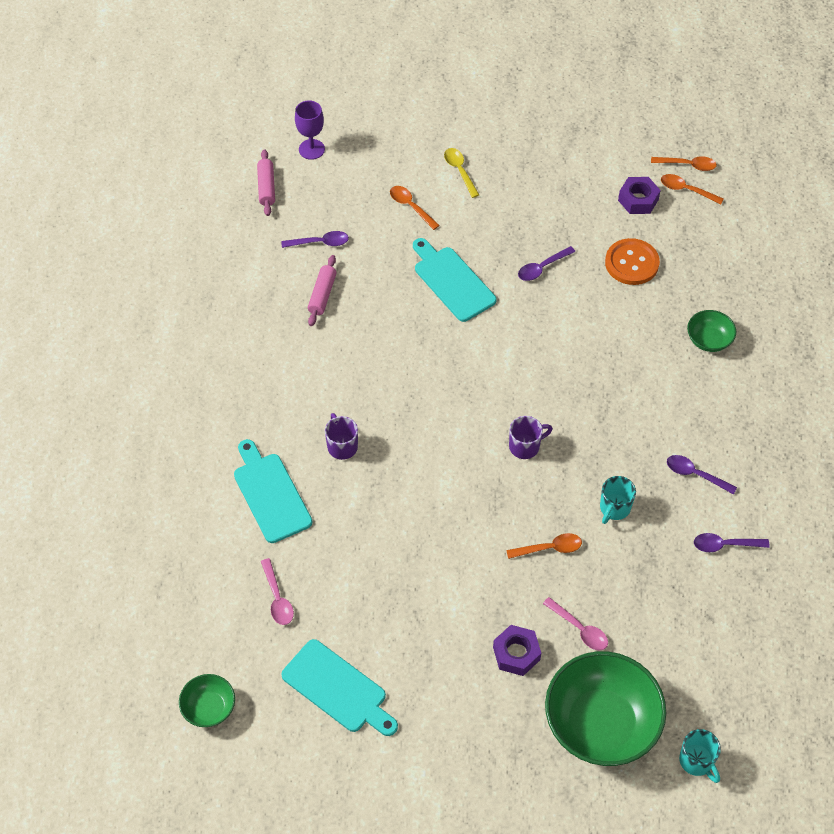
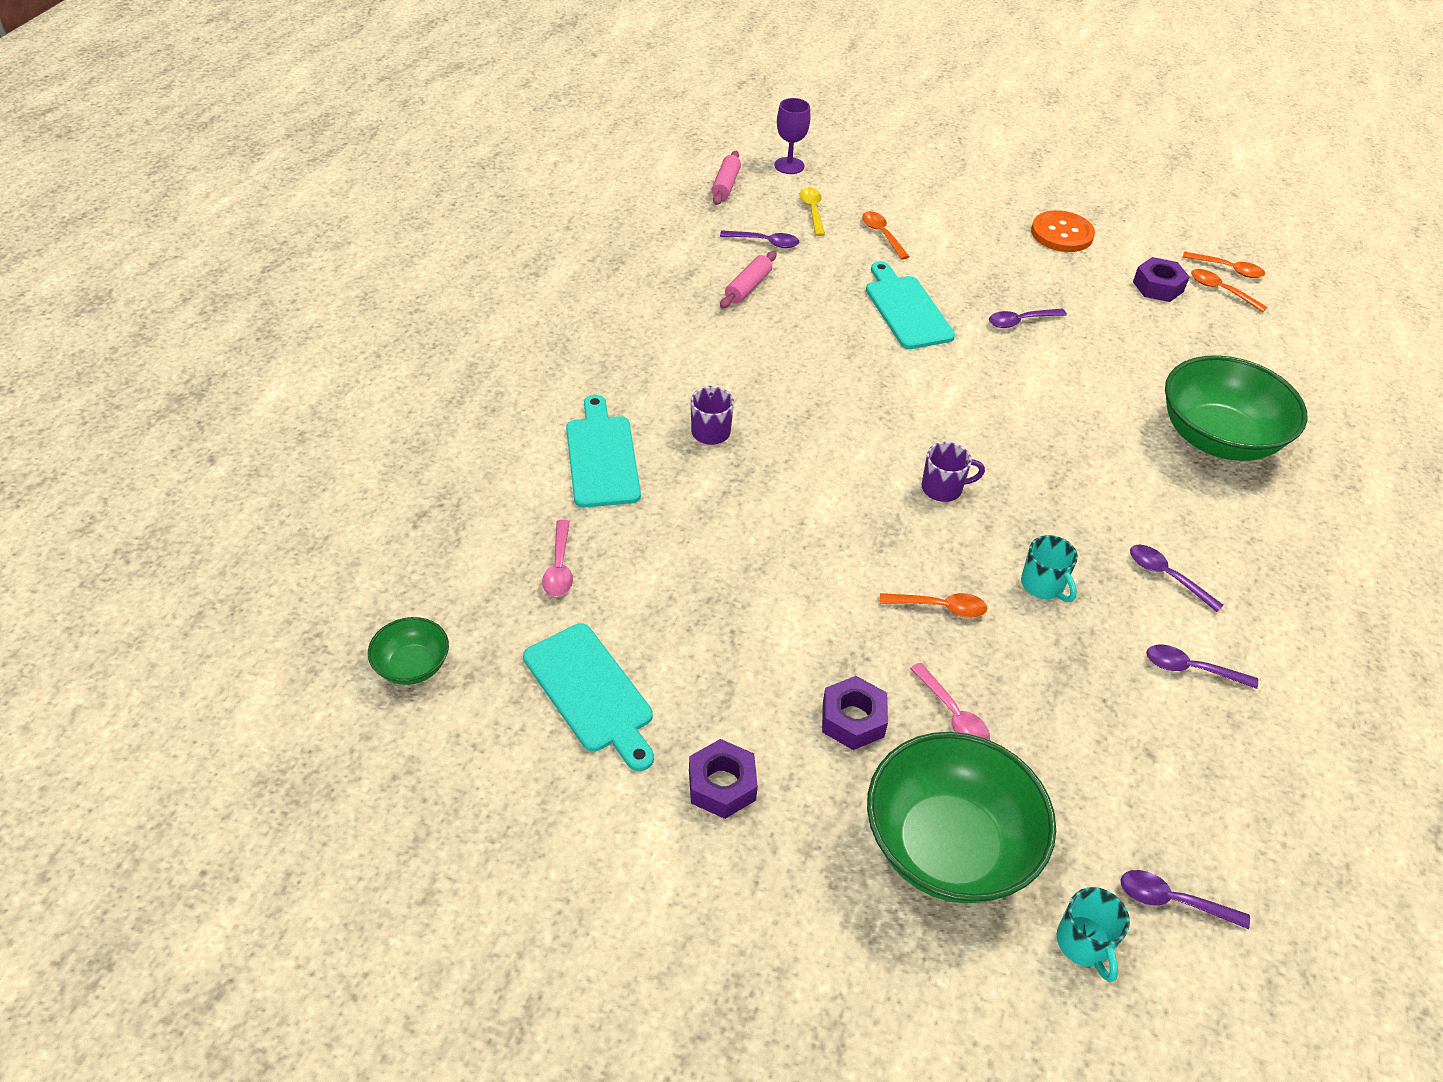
camera: 15 degrees right, 10 degrees down
yellow spoon [444,148,479,198] -> yellow spoon moved to [800,187,825,236]
turquoise mug [600,476,636,524] -> turquoise mug turned 75 degrees counterclockwise [1021,535,1078,602]
orange button [605,238,660,285] -> orange button moved to [1031,210,1095,252]
green bowl [687,310,736,352] -> green bowl [1165,355,1307,461], size x2.11
none -> purple nut [689,739,758,819]
none -> purple spoon [1120,870,1250,929]

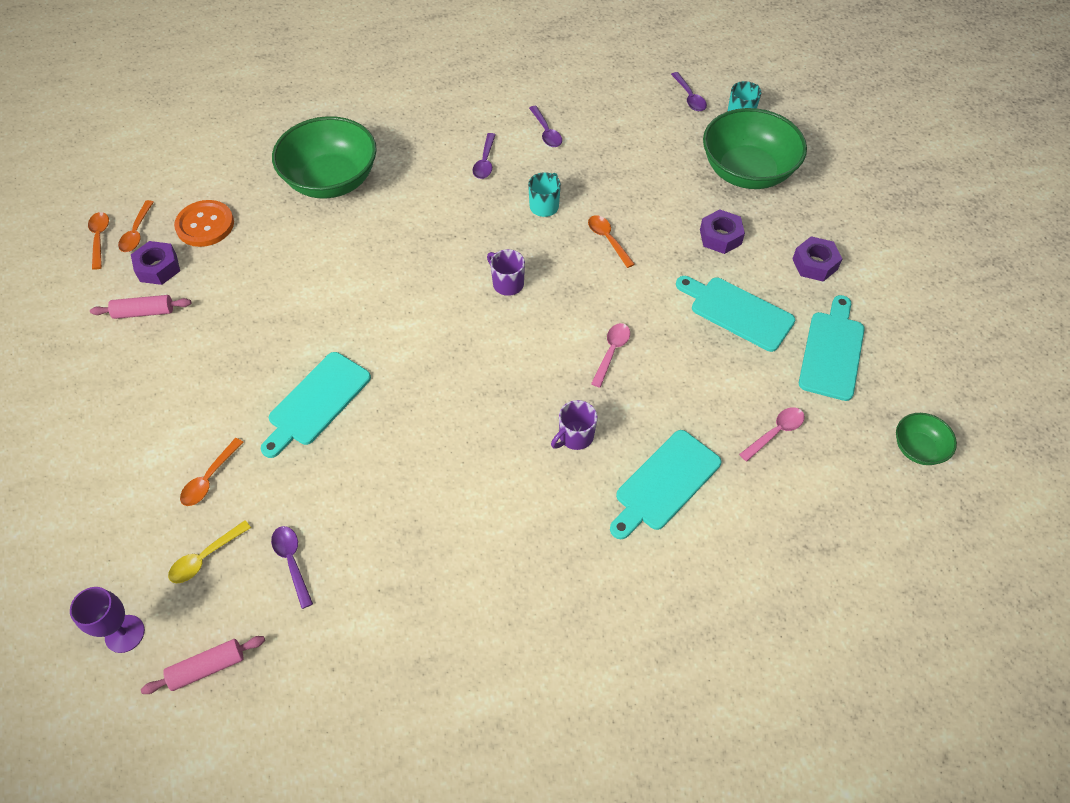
camera: 125 degrees left, 10 degrees up
pink rolling pin [720,251,777,309] -> pink rolling pin moved to [90,295,192,319]
pink spoon [910,663,990,740] -> pink spoon moved to [591,323,630,388]
purple spoon [989,308,1067,328] -> none
orange button [1031,210,1095,252] -> orange button moved to [174,200,234,247]
none -> turquoise cutting board [676,276,795,352]

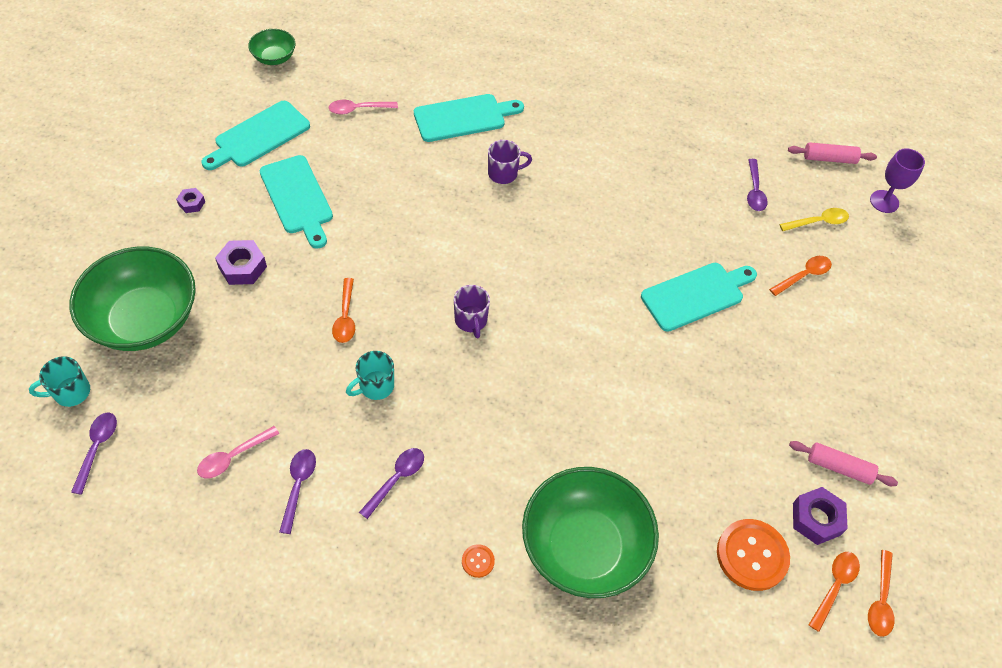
camera: 155 degrees left, 0 degrees up
pink spoon [591,323,630,388] -> pink spoon moved to [197,426,279,478]
purple nut [792,236,842,282] -> purple nut [176,188,205,213], size x0.57
none -> orange button [462,544,495,578]

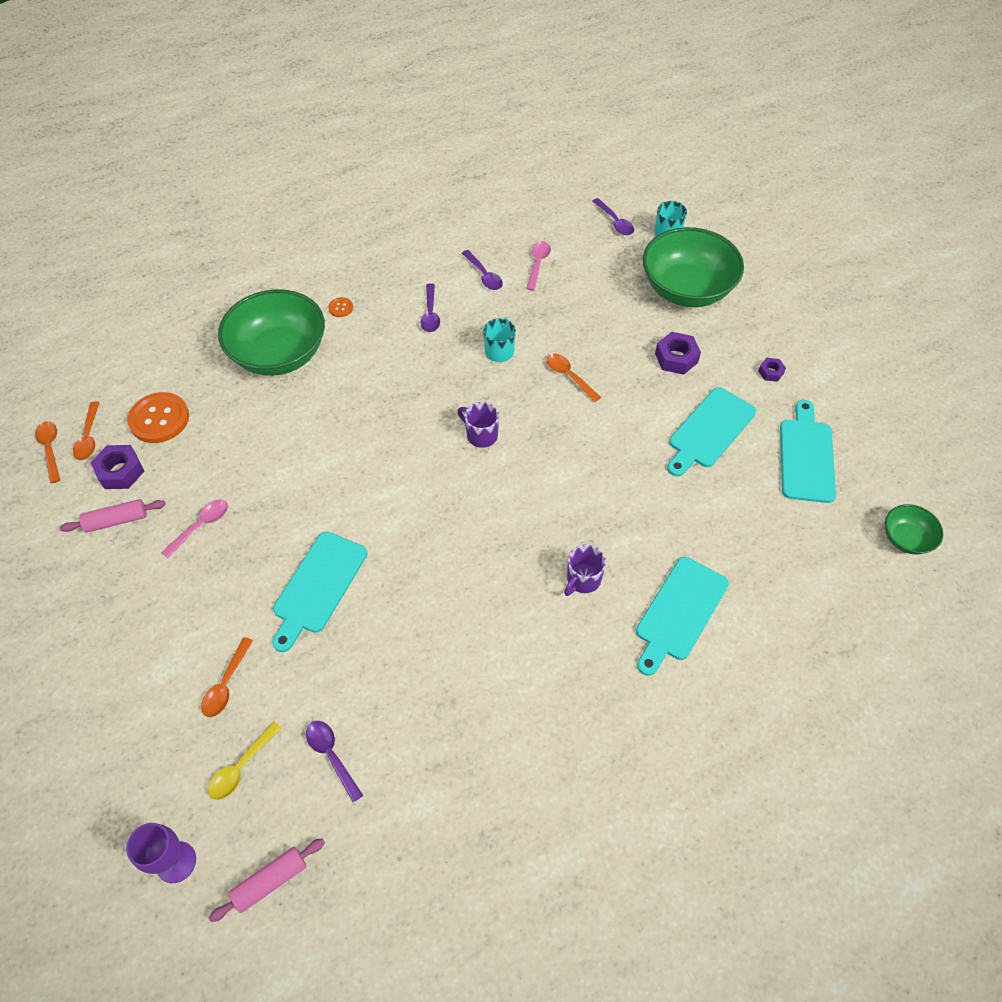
camera: 145 degrees right, 0 degrees up
turquoise cutting board [259,155,333,249] -> turquoise cutting board turned 75 degrees counterclockwise [667,387,756,477]
pink spoon [329,100,398,114] -> pink spoon moved to [161,499,228,559]

